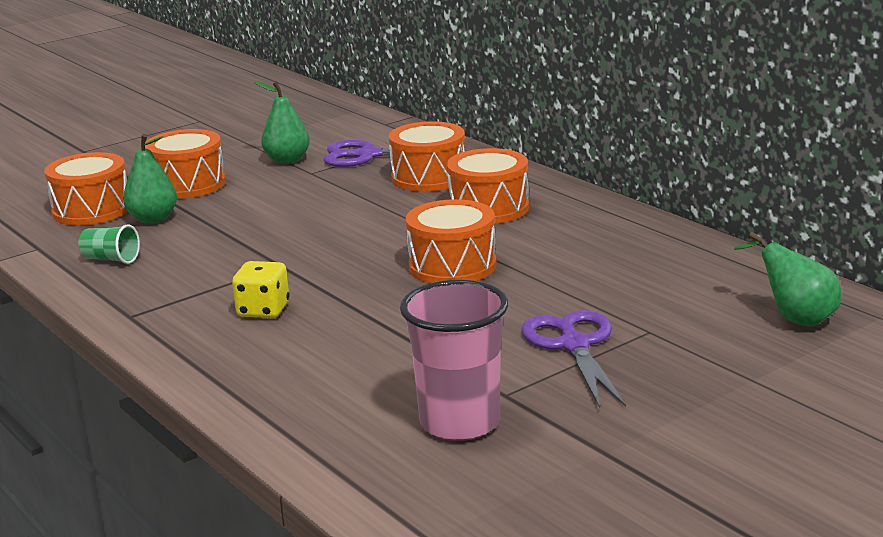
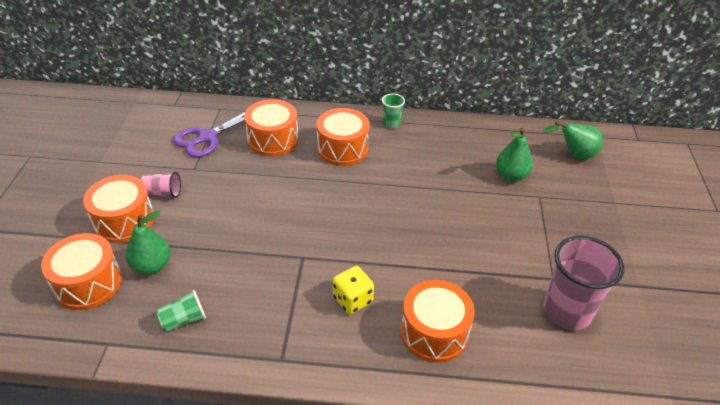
camera: 50 degrees left, 20 degrees up
green pear [254,81,310,164] -> green pear moved to [496,128,533,181]
orange drum [406,199,497,283] -> orange drum moved to [401,280,475,363]
purple scissors [521,310,626,408] -> none
none -> pink cup [140,172,181,198]
none -> green cup [382,93,405,129]

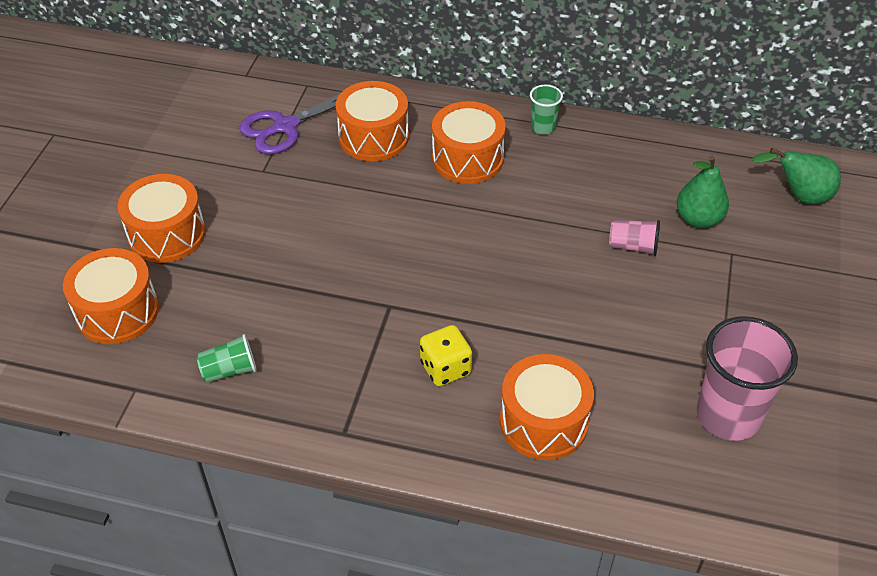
camera: 10 degrees right, 5 degrees up
green pear [126,210,170,275] -> none
pink cup [140,172,181,198] -> pink cup moved to [609,220,660,256]

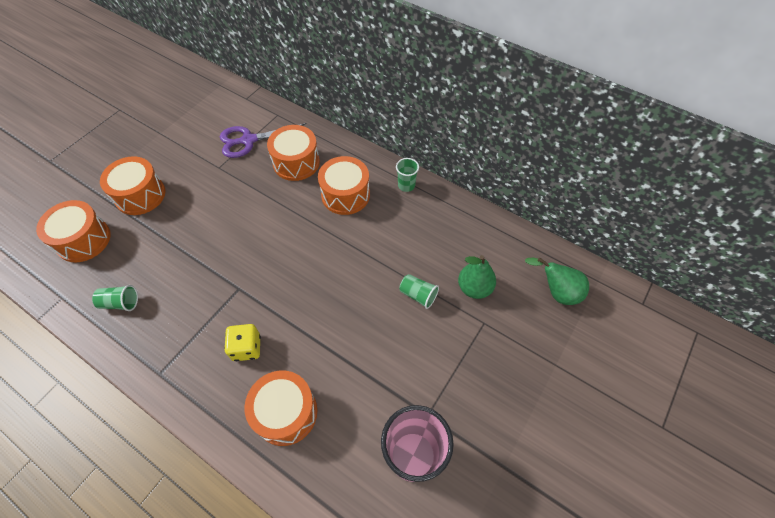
camera: 20 degrees right, 10 degrees up
pink cup [609,220,660,256] -> green cup [399,274,439,309]

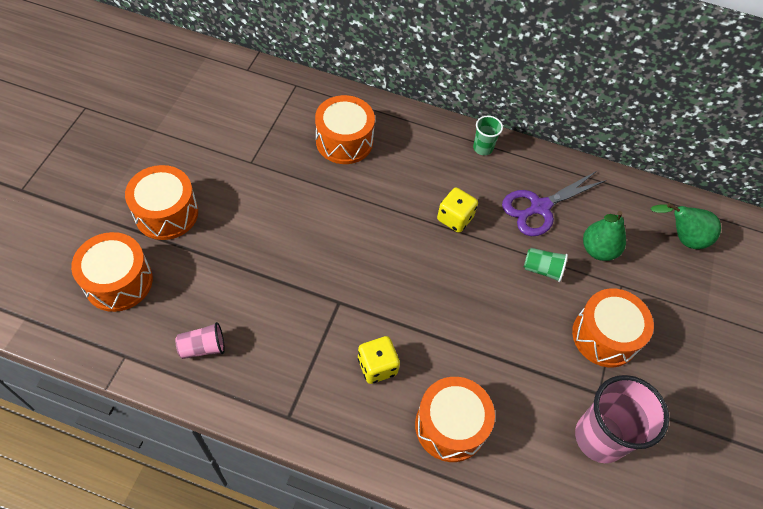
camera: 20 degrees left, 0 degrees up
green cup [92,285,138,311] -> pink cup [175,322,225,359]
purple scissors [220,123,306,158] -> purple scissors moved to [502,171,606,236]
orange drum [318,156,370,215] -> orange drum moved to [572,288,654,367]
none -> yellow dice [437,187,478,233]

